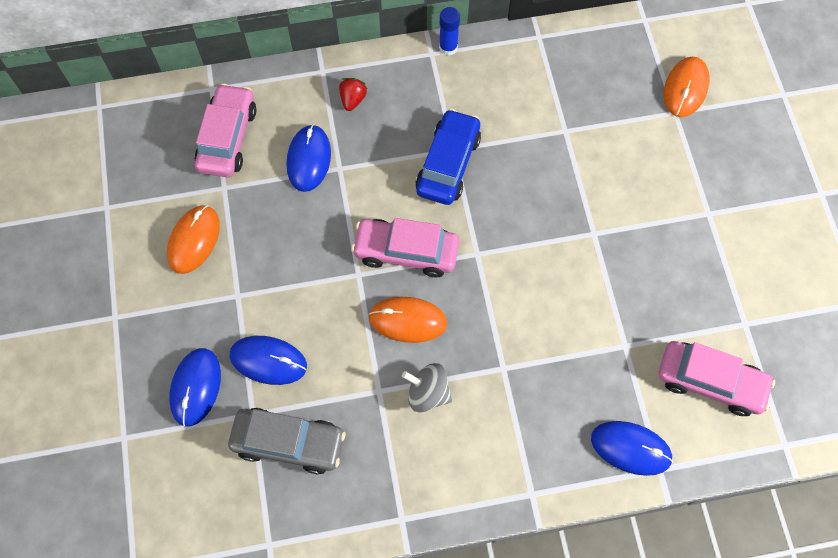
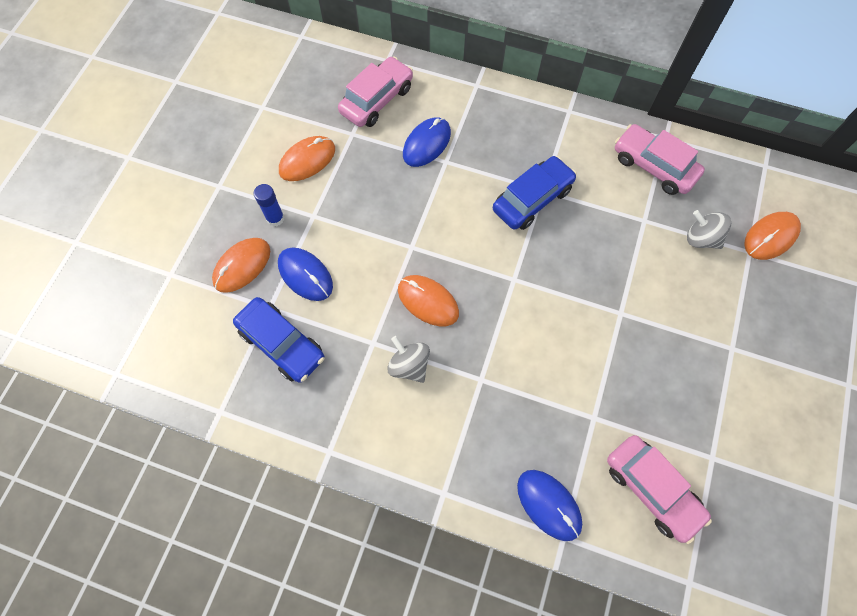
camera: 30 degrees right, 0 degrees up
blue mouse [169,348,221,427] -> orange mouse [212,238,270,293]
grey car [228,408,345,474] -> blue car [233,297,324,383]
red strawberry [339,78,367,111] -> none
pink car [351,218,459,277] -> pink car moved to [615,124,705,195]
blue glue stick [439,7,460,56] -> blue glue stick moved to [254,184,284,227]
none -> grey spinning top [687,210,731,249]

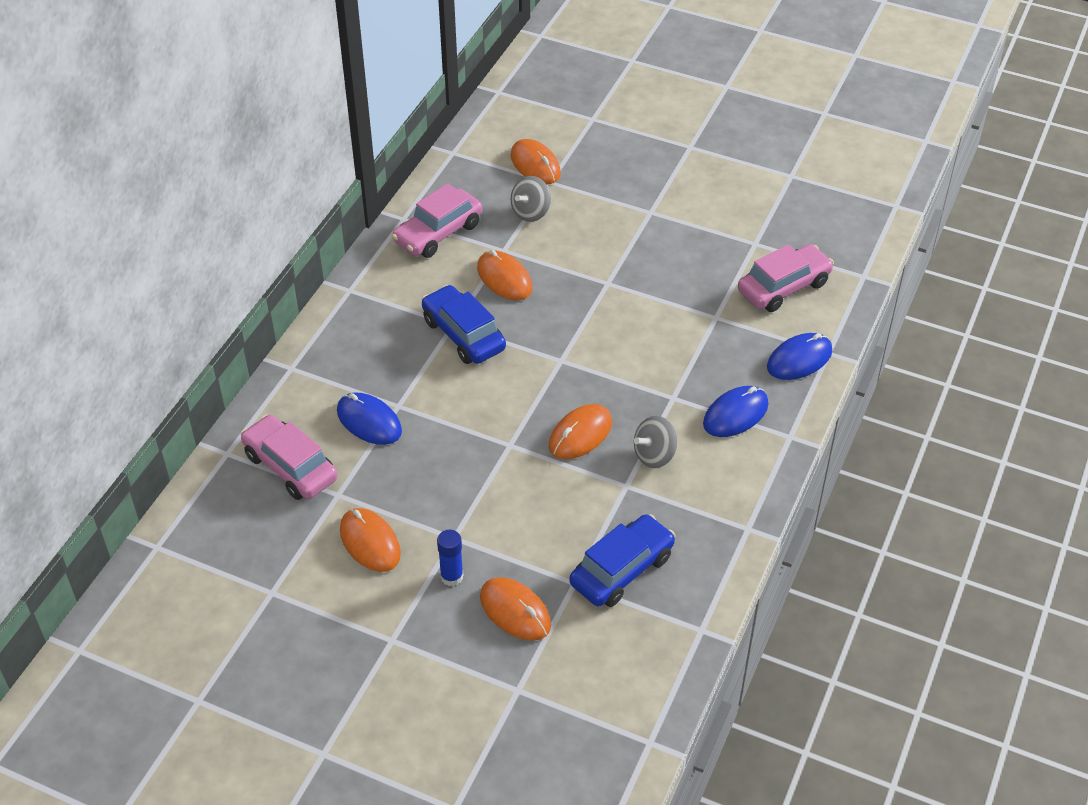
camera: 85 degrees left, 20 degrees down
blue mouse [278,248,333,301] -> blue mouse moved to [703,386,768,437]
none -> orange mouse [477,250,532,300]

